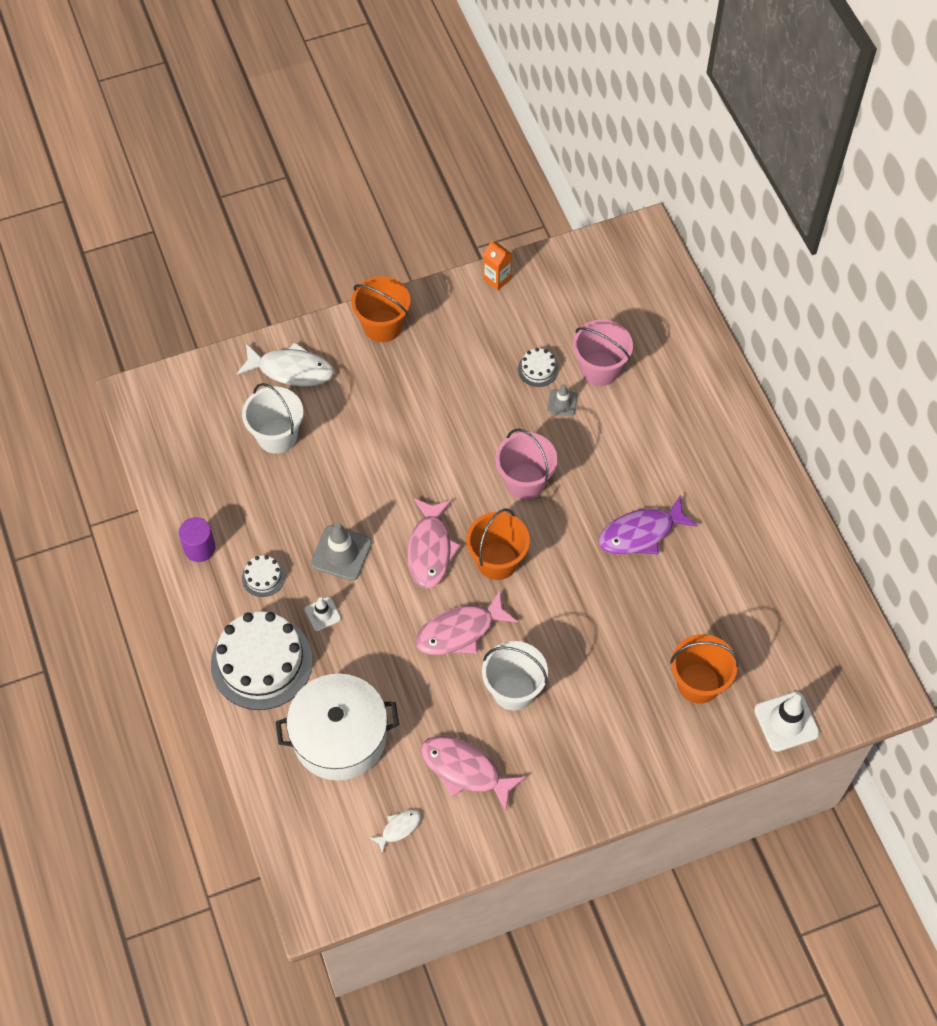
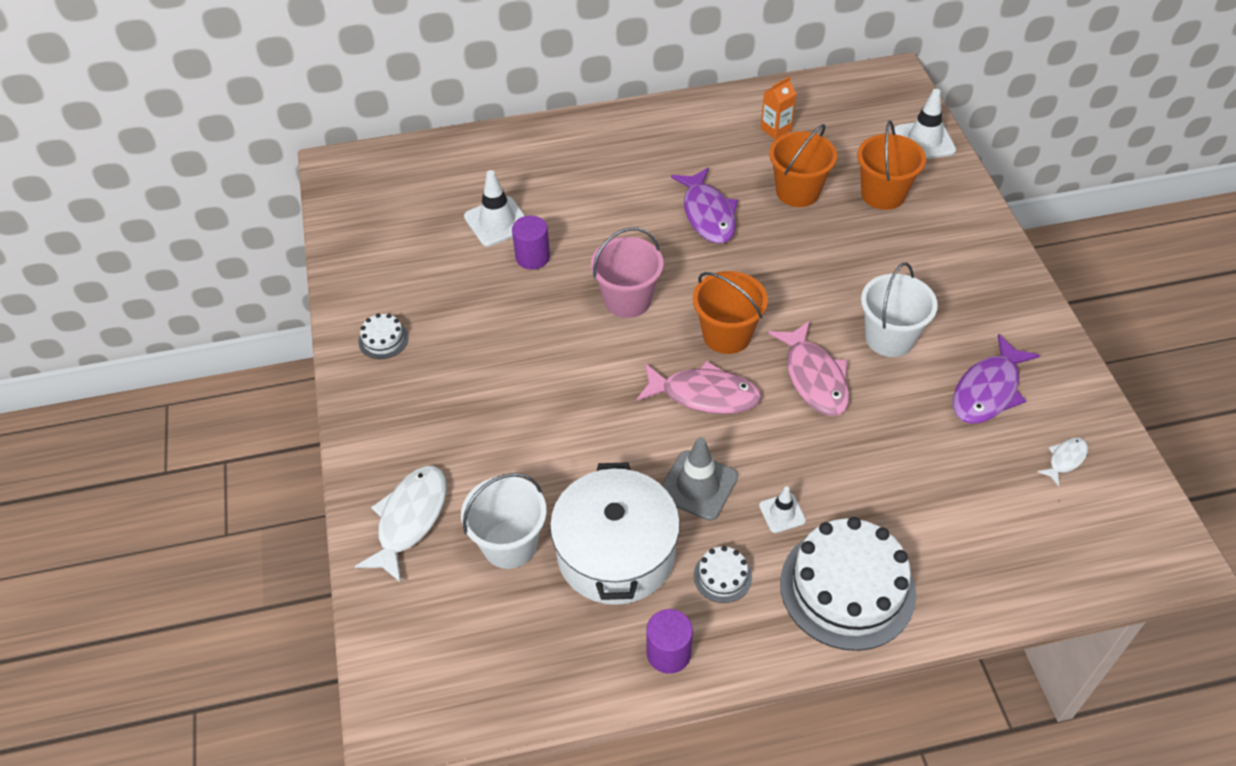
camera: 80 degrees left, 10 degrees down
white pot [276,674,399,781] -> white pot moved to [550,462,680,605]
orange bucket [351,276,411,342] -> orange bucket moved to [769,124,837,207]
white fish [370,810,421,853] -> white fish turned 75 degrees clockwise [1037,438,1088,487]
pink fish [421,736,526,811] -> purple fish [953,334,1040,424]
orange carton [483,241,512,291] -> orange carton moved to [761,76,796,140]
white cake [518,348,559,387] -> white cake moved to [359,313,409,359]
grey traffic cone [547,384,577,416] -> purple cylinder [512,216,550,270]
pink bucket [573,320,633,386] -> white traffic cone [464,170,525,247]

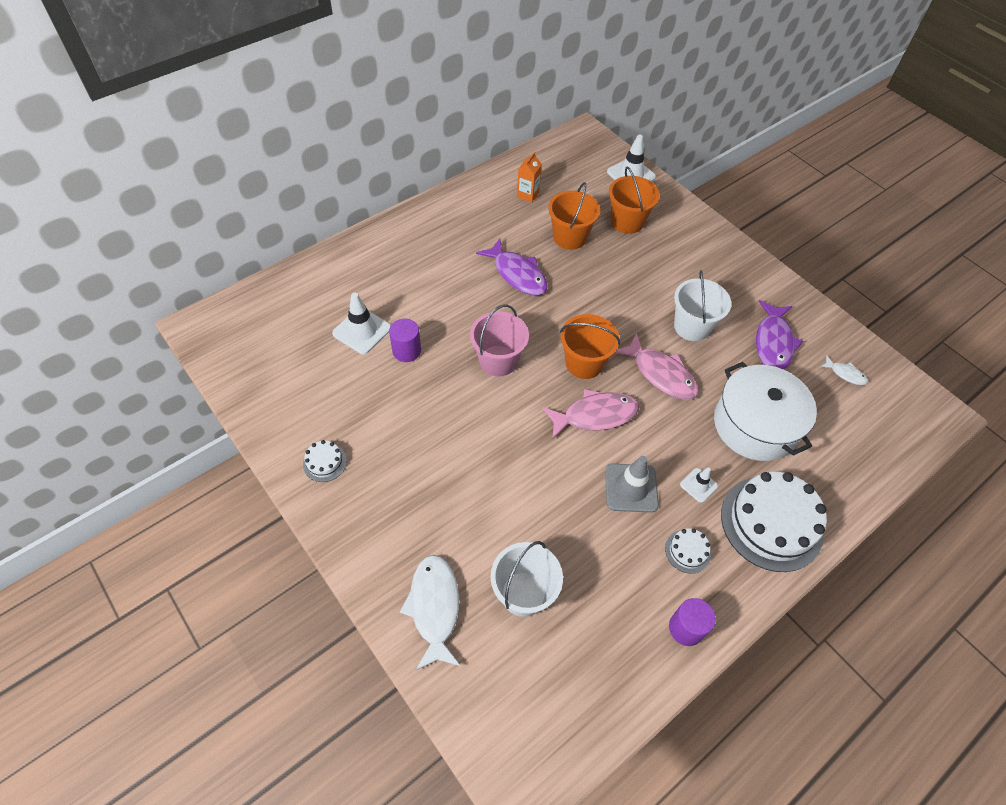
camera: 30 degrees left, 5 degrees up
white pot [550,462,680,605] -> white pot moved to [714,362,817,461]
white fish [1037,438,1088,487] -> white fish turned 105 degrees clockwise [821,356,868,385]

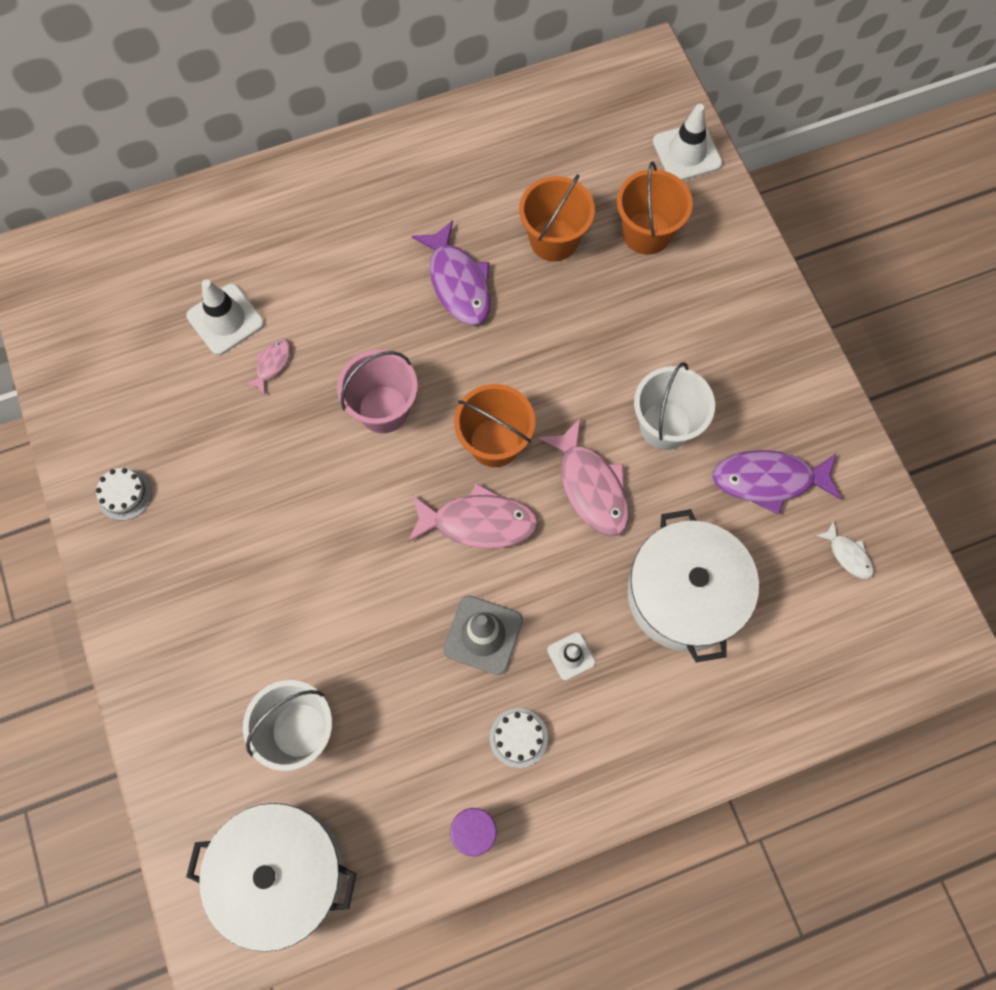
camera: 20 degrees right, 15 degrees up
purple cylinder [389,318,421,362] -> pink fish [245,338,291,394]
white fish [400,555,461,670] -> none
orange carton [517,152,542,202] -> none
white cake [721,472,827,572] -> none
purple fish [756,300,803,370] -> purple fish turned 60 degrees clockwise [712,450,842,515]
none -> white pot [186,803,356,952]

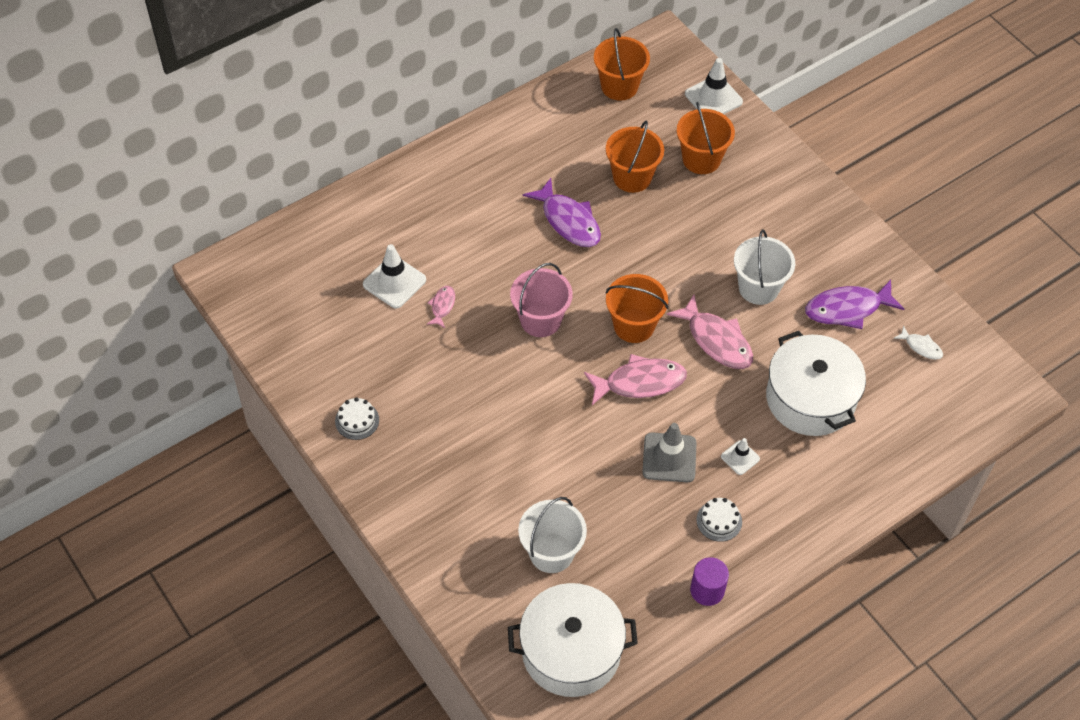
camera: 15 degrees left, 15 degrees down
none -> orange bucket [594,28,650,101]

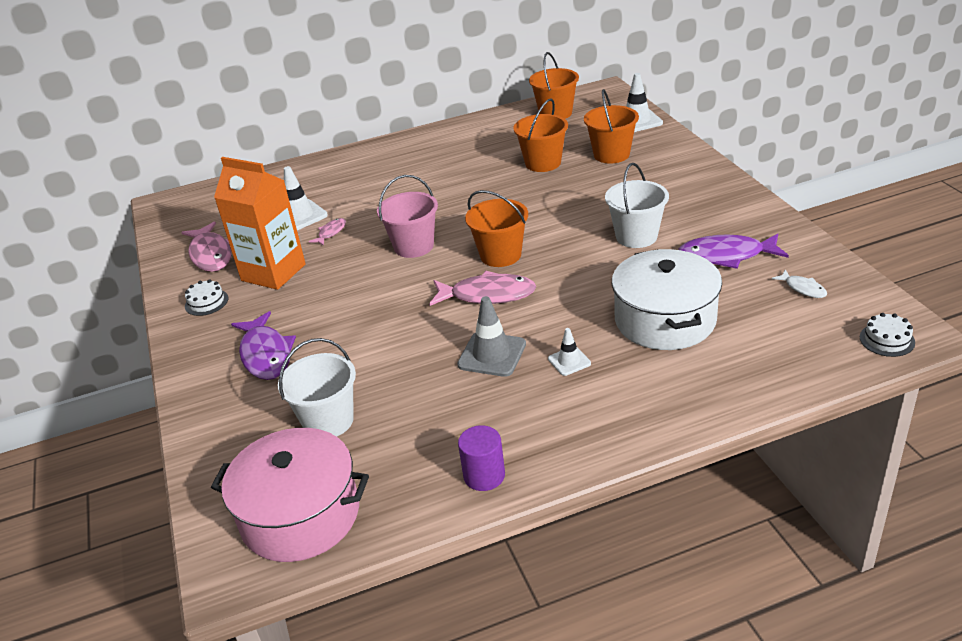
camera: 20 degrees right, 20 degrees down
white pot [508,583,638,697] -> pink pot [211,428,369,562]
purple fish [523,178,601,247] -> purple fish moved to [231,311,296,380]
pink fish [667,295,753,369] -> pink fish moved to [181,222,232,272]
white cake [696,498,742,542] -> white cake moved to [860,313,915,357]
none -> orange carton [214,157,306,290]

